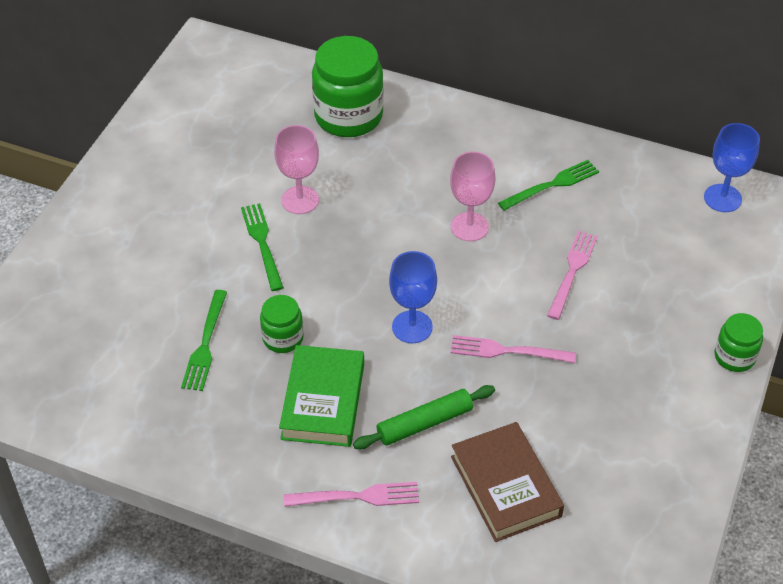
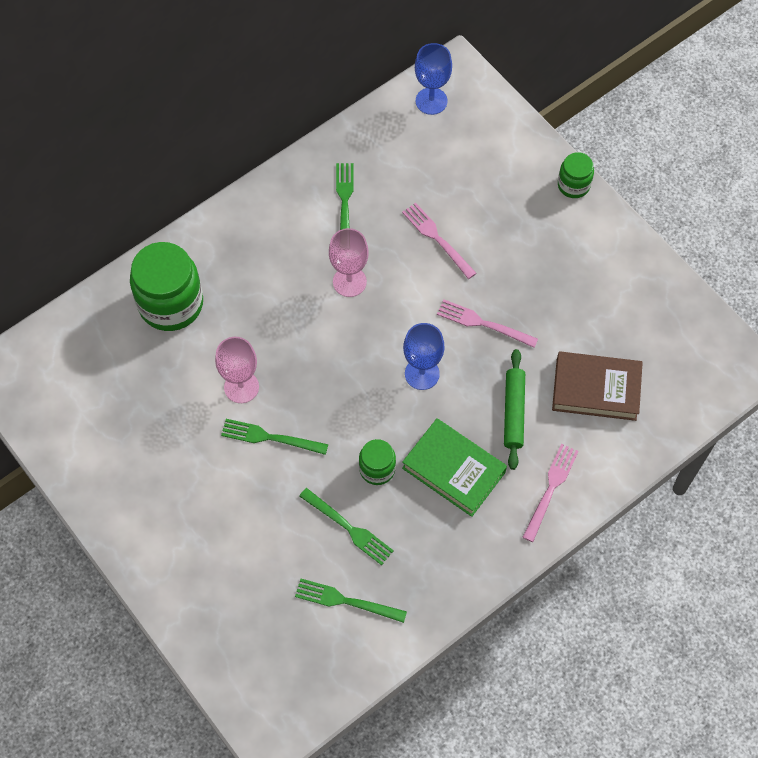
camera: 60 degrees left, 15 degrees up
pink fork [451,335,576,363] -> pink fork turned 75 degrees clockwise [437,300,538,348]
none -> green fork [295,579,407,623]

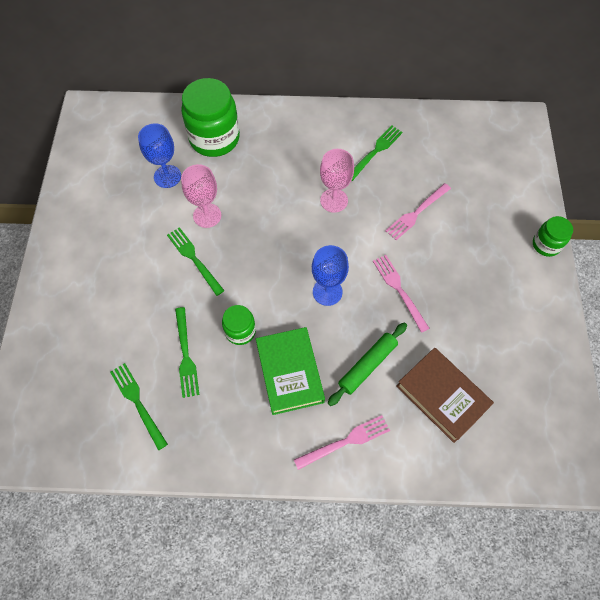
camera: 40 degrees right, 0 degrees up
pink fork [402,203,476,279] -> pink fork turned 135 degrees counterclockwise [385,183,451,240]
blue goblet [415,43,452,115] -> blue goblet moved to [138,123,181,188]

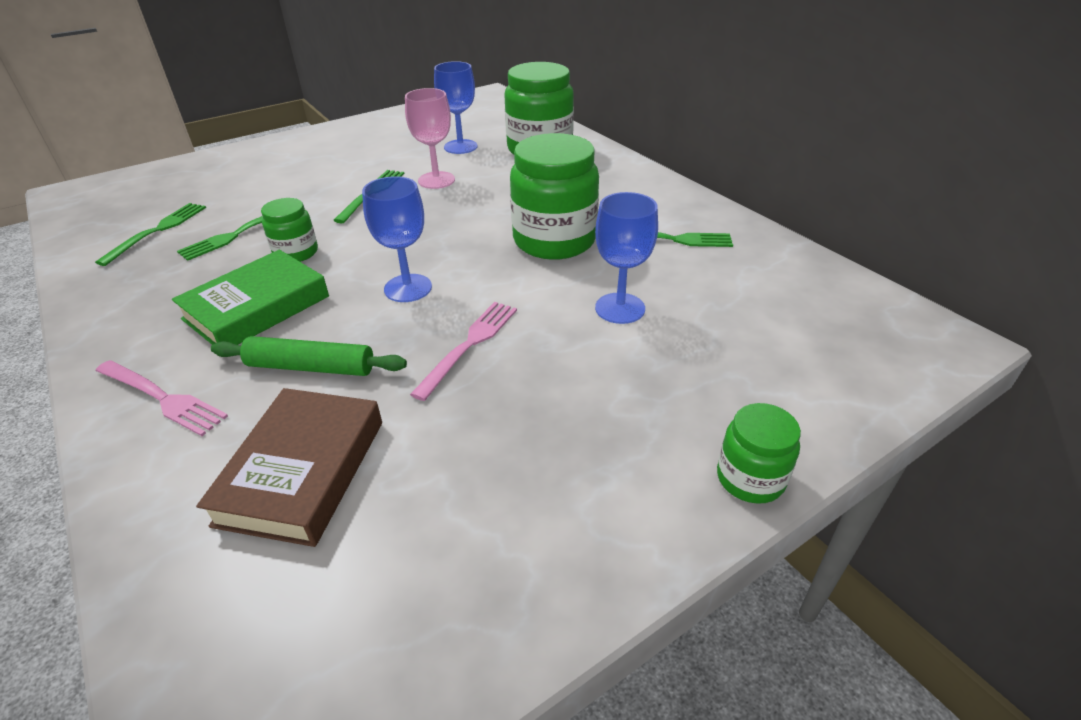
camera: 55 degrees right, 25 degrees down
pink goblet [320,149,354,213] -> green jar [510,133,599,260]
pink fork [385,183,451,240] -> blue goblet [595,192,658,324]

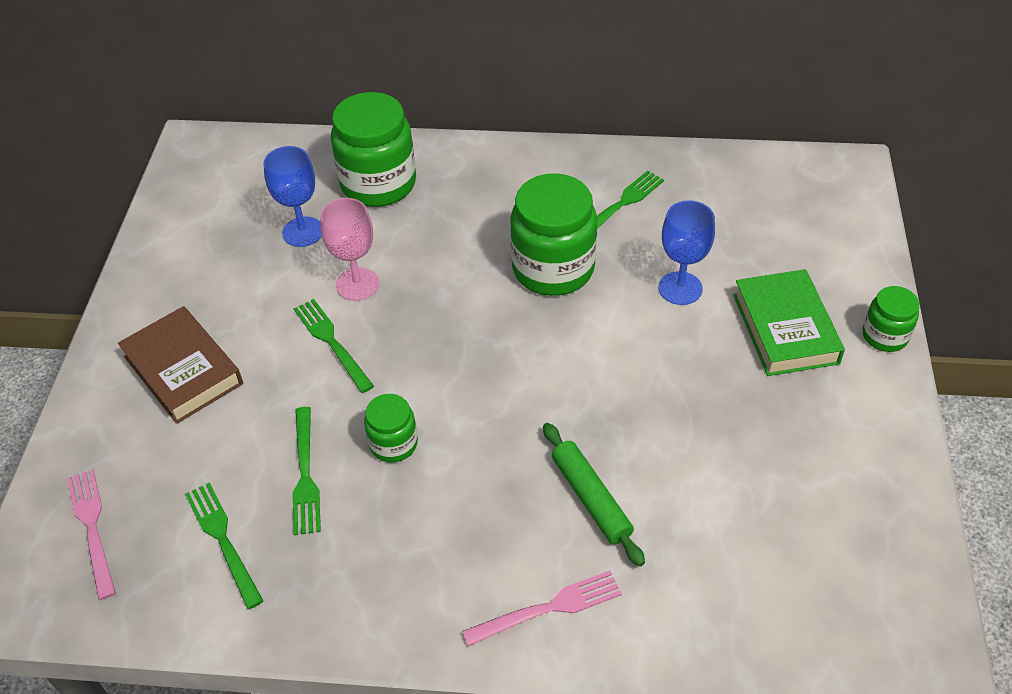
camera: 50 degrees left, 10 degrees up
green book [172,250,329,345] -> green book moved to [733,269,845,376]
brown book [196,388,382,547] -> brown book moved to [118,306,243,424]
green rolling pin [211,336,407,376] -> green rolling pin turned 75 degrees counterclockwise [543,423,645,567]
blue goblet [362,176,432,302] -> none
pink fork [410,302,517,401] -> pink fork moved to [67,469,116,600]

